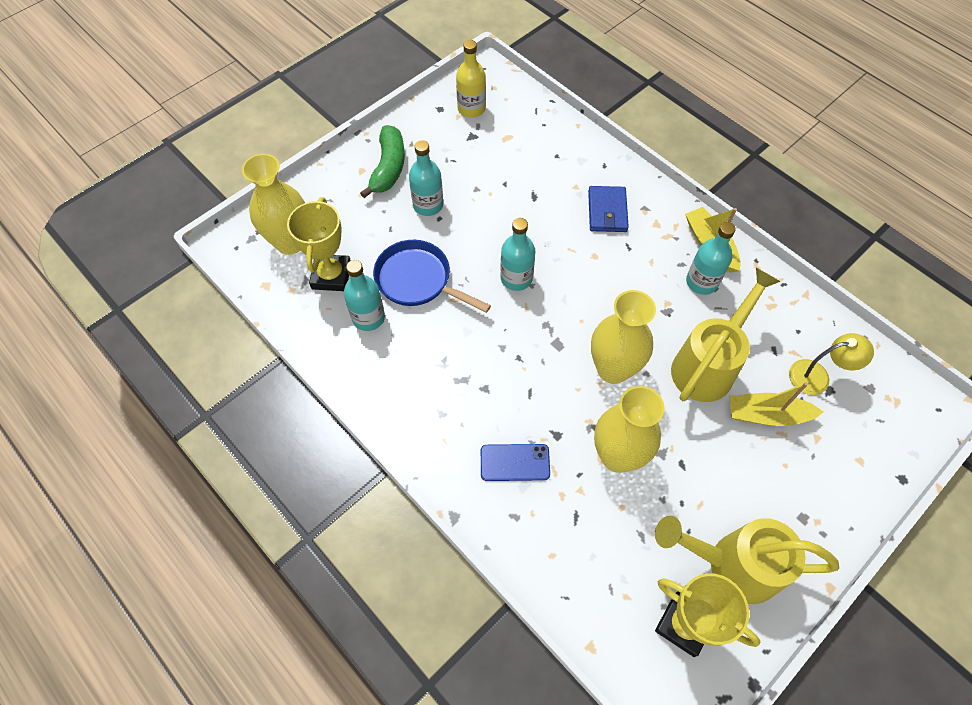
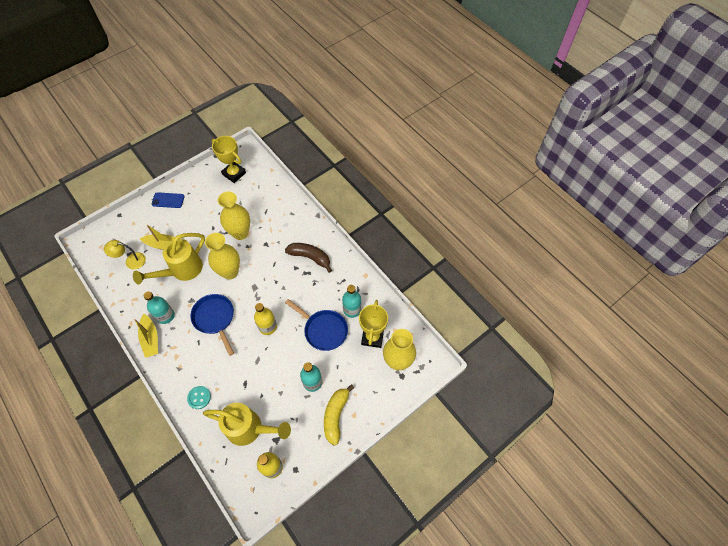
camera: 175 degrees left, 0 degrees up
green banana [360,125,405,198] -> yellow banana [324,384,354,445]
blue phone [481,444,550,481] -> blue phone moved to [152,192,185,208]
turquoise bottle [500,218,535,291] -> yellow bottle [254,303,277,335]
blue wallet [588,186,629,232] -> none
yellow watering can [655,516,839,604] -> yellow watering can moved to [203,403,291,446]
none -> turquoise button [187,386,211,409]
none -> blue pan [190,294,234,356]
none -> brown banana [285,243,332,273]

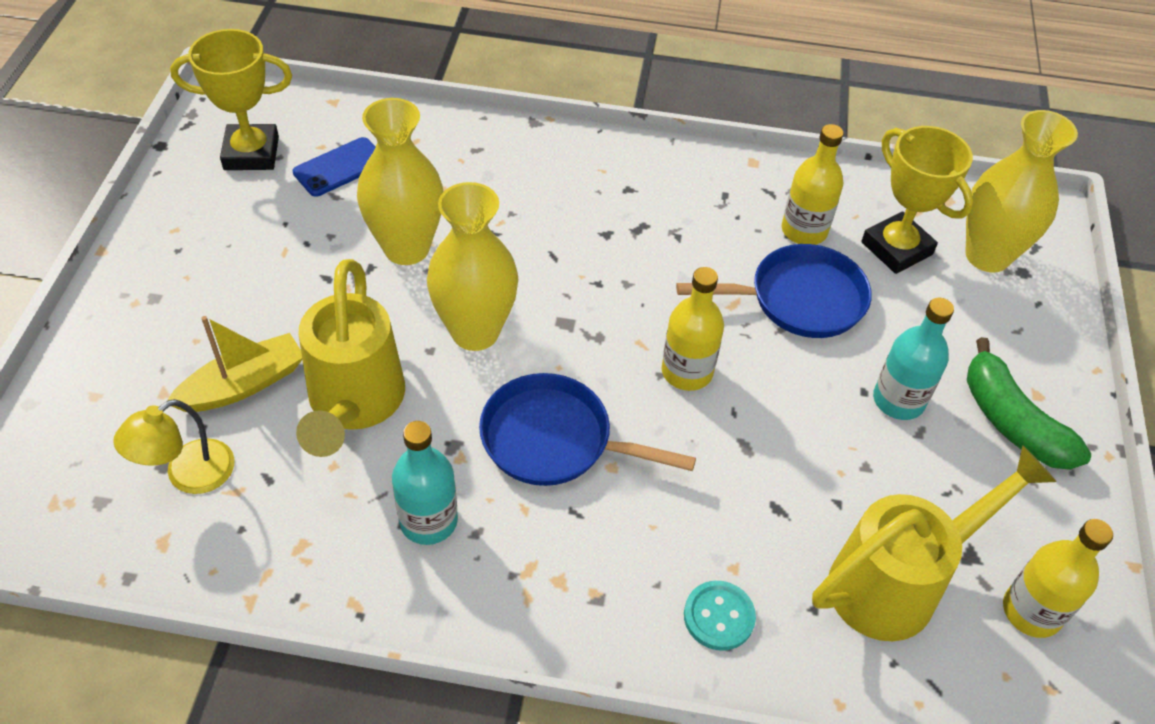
camera: 45 degrees left, 10 degrees down
yellow boat [134,314,158,358] -> none
blue phone [152,192,185,208] -> blue phone moved to [293,137,375,197]
brown banana [285,243,332,273] -> none
yellow banana [324,384,354,445] -> green banana [967,337,1091,470]
turquoise bottle [342,285,361,318] -> yellow bottle [782,124,843,245]

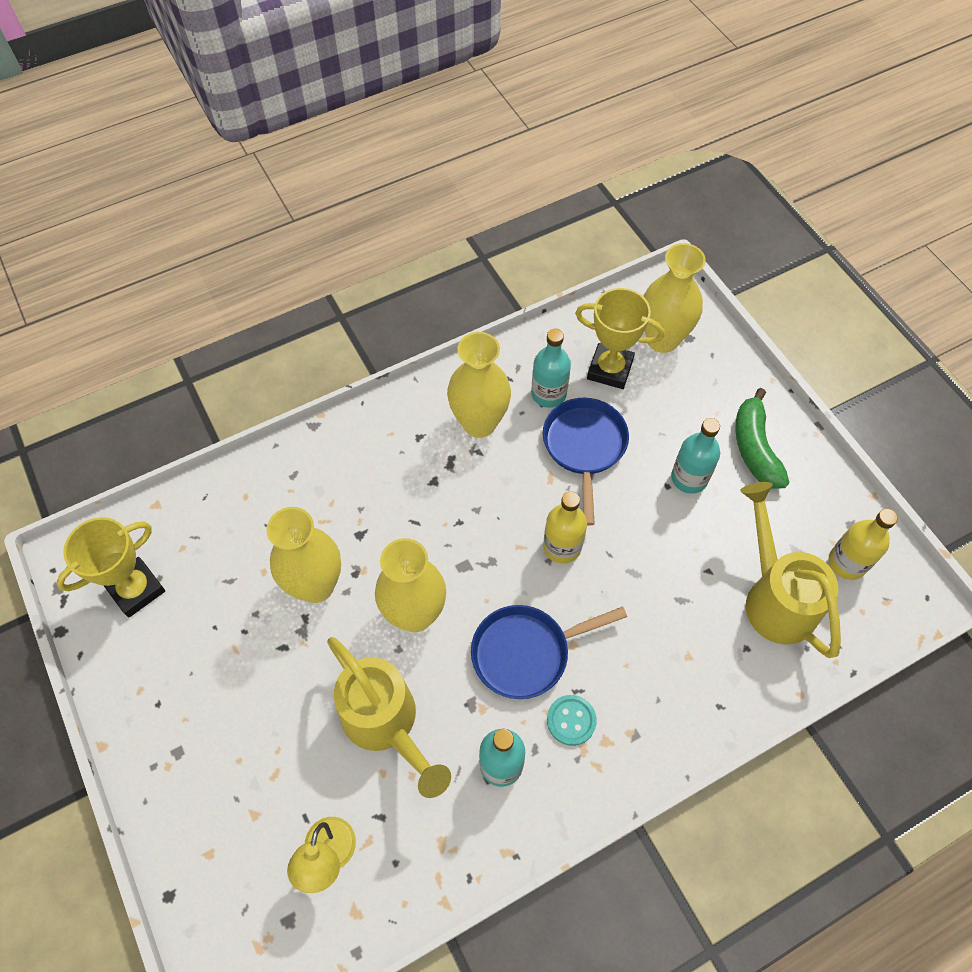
camera: 35 degrees left, 10 degrees up
yellow boat [167,316,302,412] -> none
blue phone [293,137,375,197] -> none
blue pan [676,244,872,338] -> blue pan turned 45 degrees counterclockwise [543,398,629,526]
turquoise button [684,581,756,651] -> turquoise button moved to [547,695,597,746]
yellow bottle [782,124,843,245] -> turquoise bottle [531,329,571,408]
yellow watering can [812,445,1057,641] -> yellow watering can turned 45 degrees counterclockwise [740,482,841,658]
green banana [967,337,1091,470] -> green banana turned 60 degrees clockwise [735,388,789,489]
none -> yellow vase [447,332,511,438]

